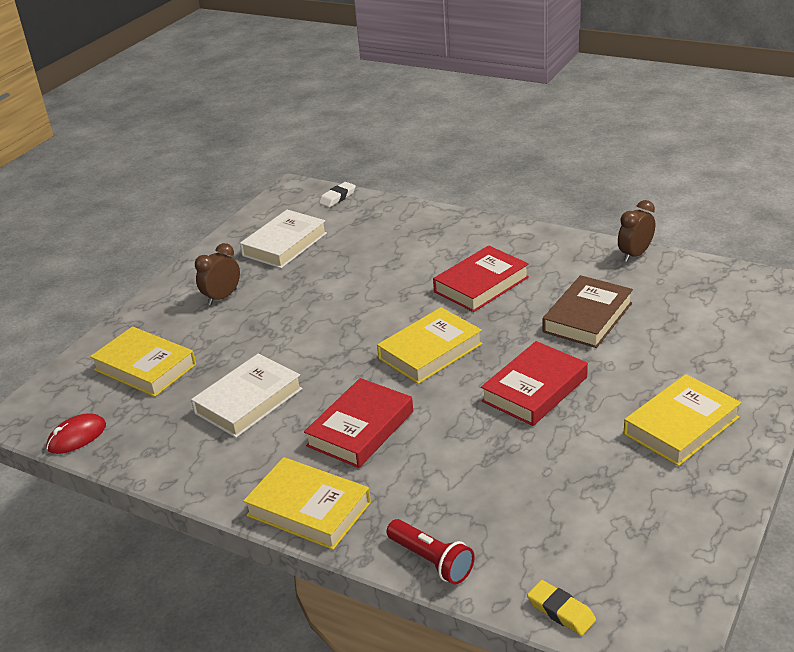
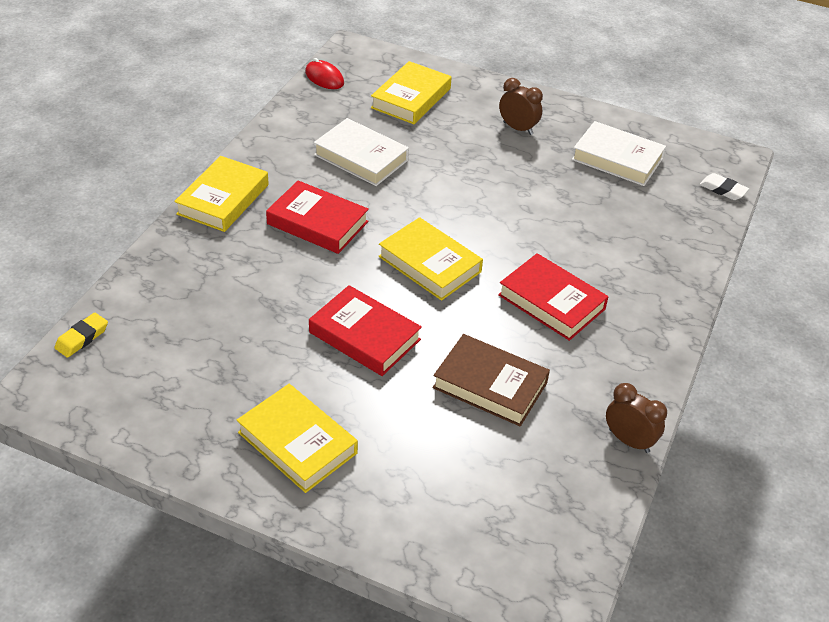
camera: 80 degrees right, 10 degrees up
red flashlight [387,519,475,585] -> none

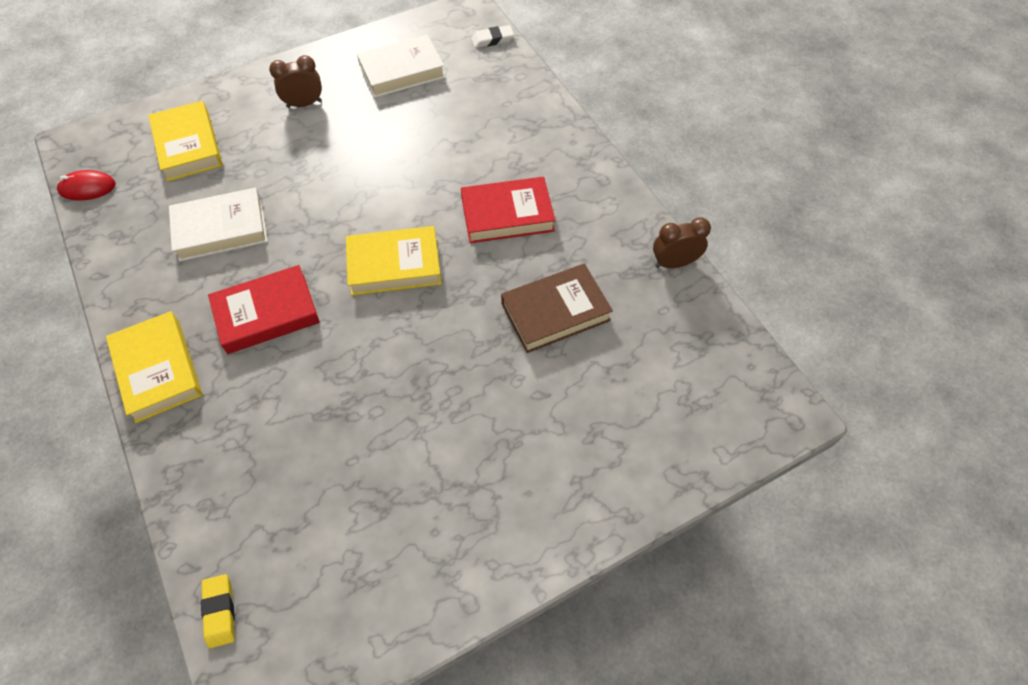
camera: 50 degrees left, 15 degrees up
yellow book [237,384,358,493] -> none
red book [309,285,422,376] -> none

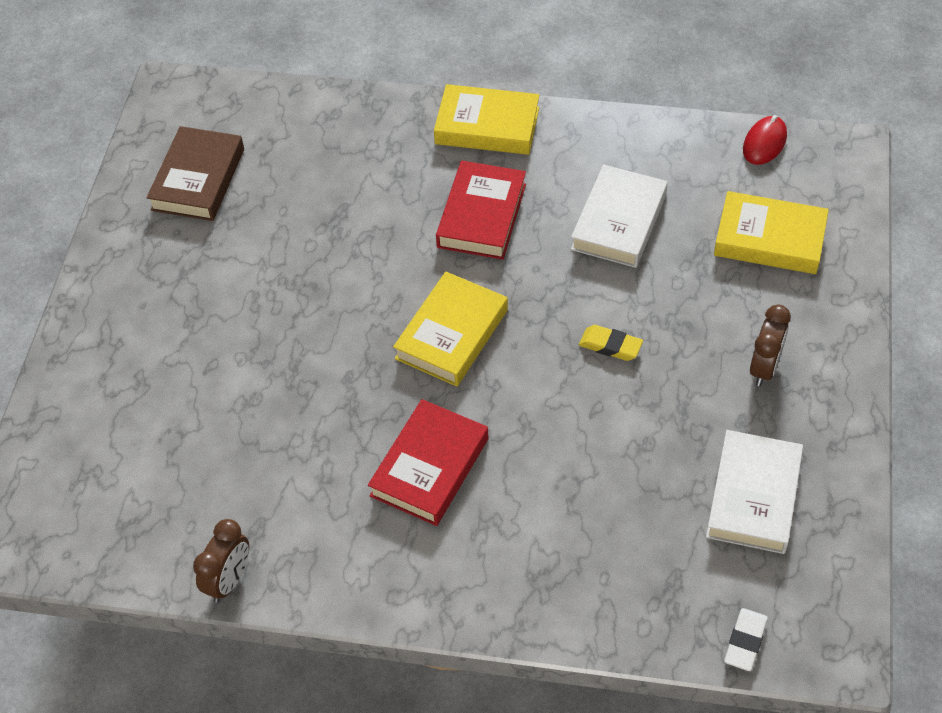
camera: 130 degrees right, 5 degrees down
yellow eraser [201,574,235,648] -> yellow eraser moved to [579,325,643,361]
brown book [501,263,613,353] -> brown book moved to [146,126,244,221]

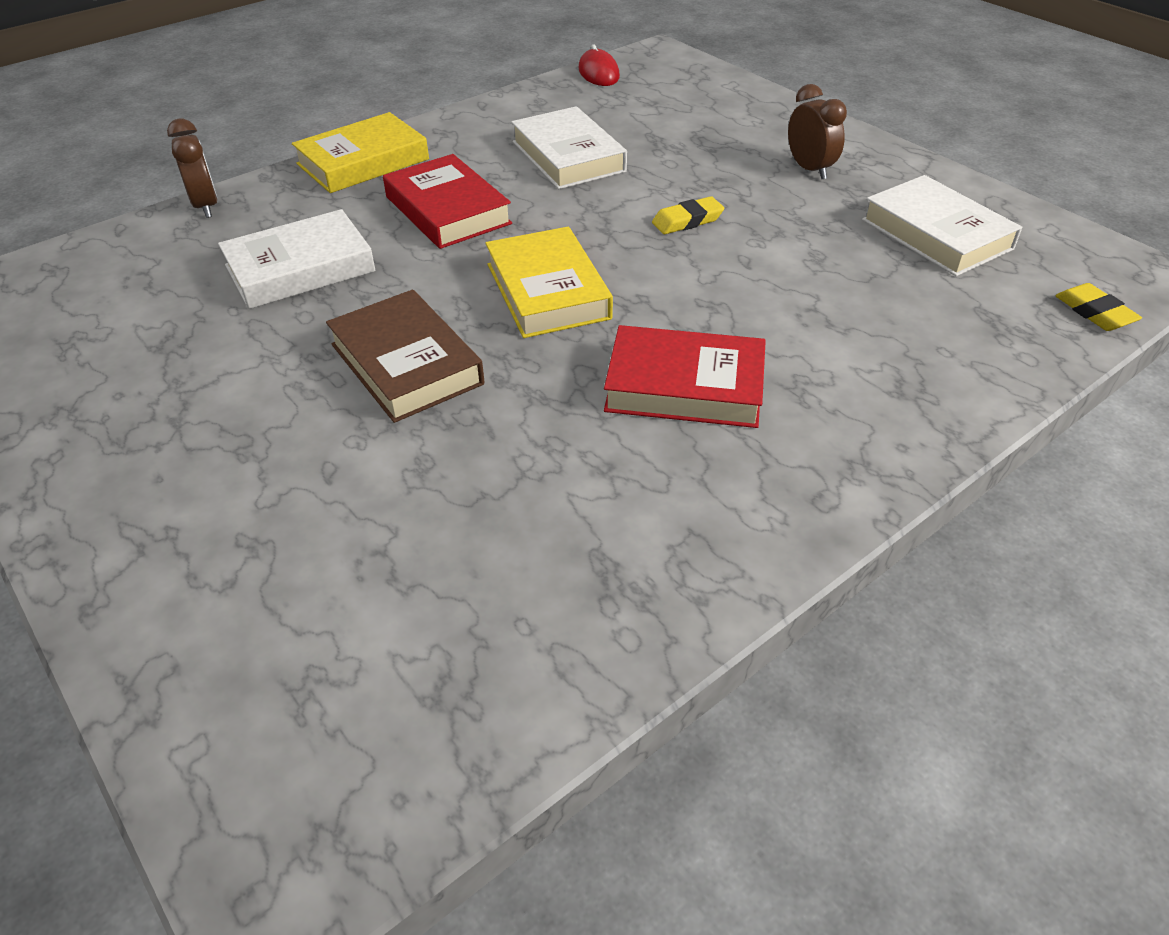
camera: 50 degrees left, 10 degrees down
brown book [146,126,244,221] -> brown book moved to [326,290,484,423]
brown clock [193,519,249,602] -> brown clock moved to [167,118,218,218]
red book [368,399,489,526] -> red book turned 60 degrees counterclockwise [604,325,766,428]
yellow book [714,191,829,274] -> none
white eraser [724,608,768,671] -> yellow eraser [1056,283,1142,331]
none -> white book [218,209,376,309]

